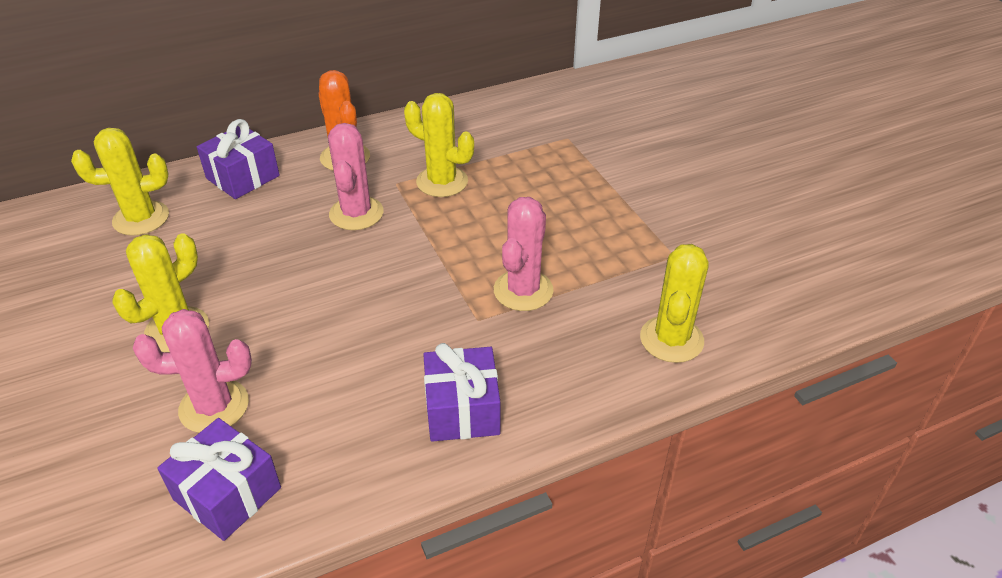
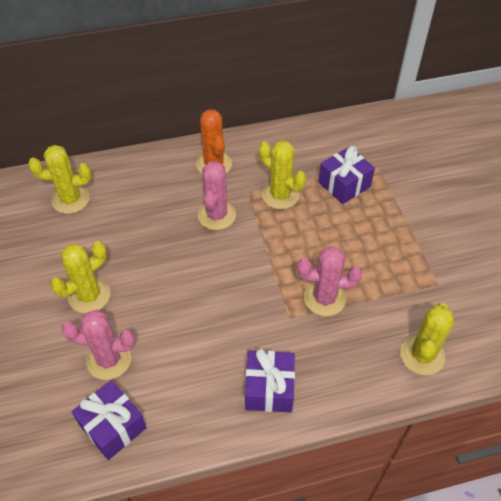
camera: 10 degrees right, 10 degrees up
purple gift [197,119,280,199] -> purple gift moved to [318,146,375,204]
pink cactus [494,197,553,311] -> pink cactus turned 60 degrees clockwise [297,246,362,316]

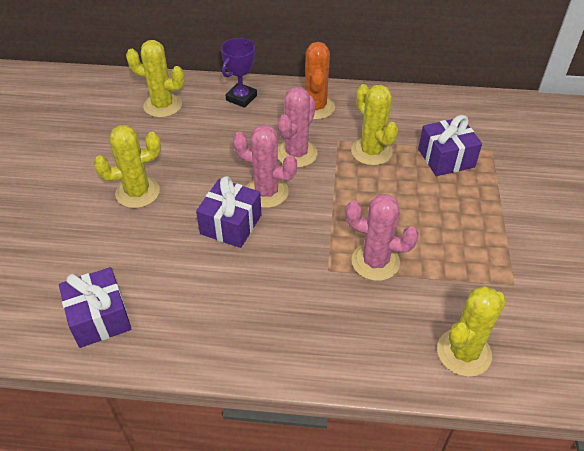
camera: 20 degrees right, 5 degrees down
pink cactus [61,310,136,380] -> pink cactus moved to [233,125,297,208]
purple gift [245,349,295,412] -> purple gift moved to [196,176,262,248]
none -> purple trophy [221,38,257,108]

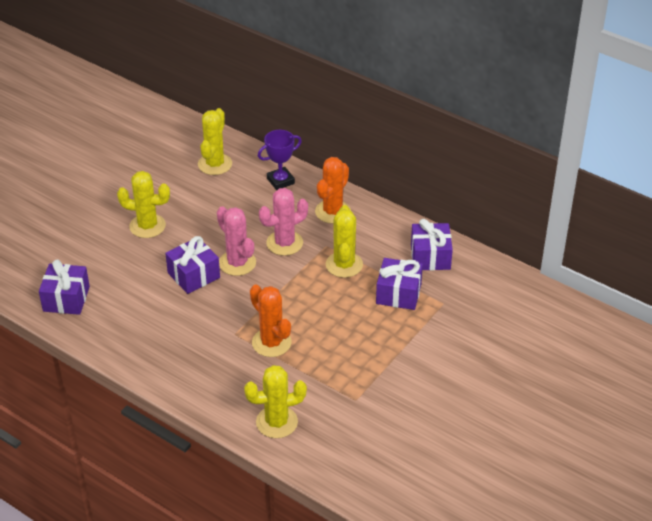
camera: 30 degrees right, 5 degrees down
yellow cactus [126,40,185,118] -> yellow cactus turned 60 degrees clockwise [198,108,232,175]
pink cactus [346,194,419,281] -> orange cactus [250,284,291,357]
none -> purple gift [411,219,453,270]

